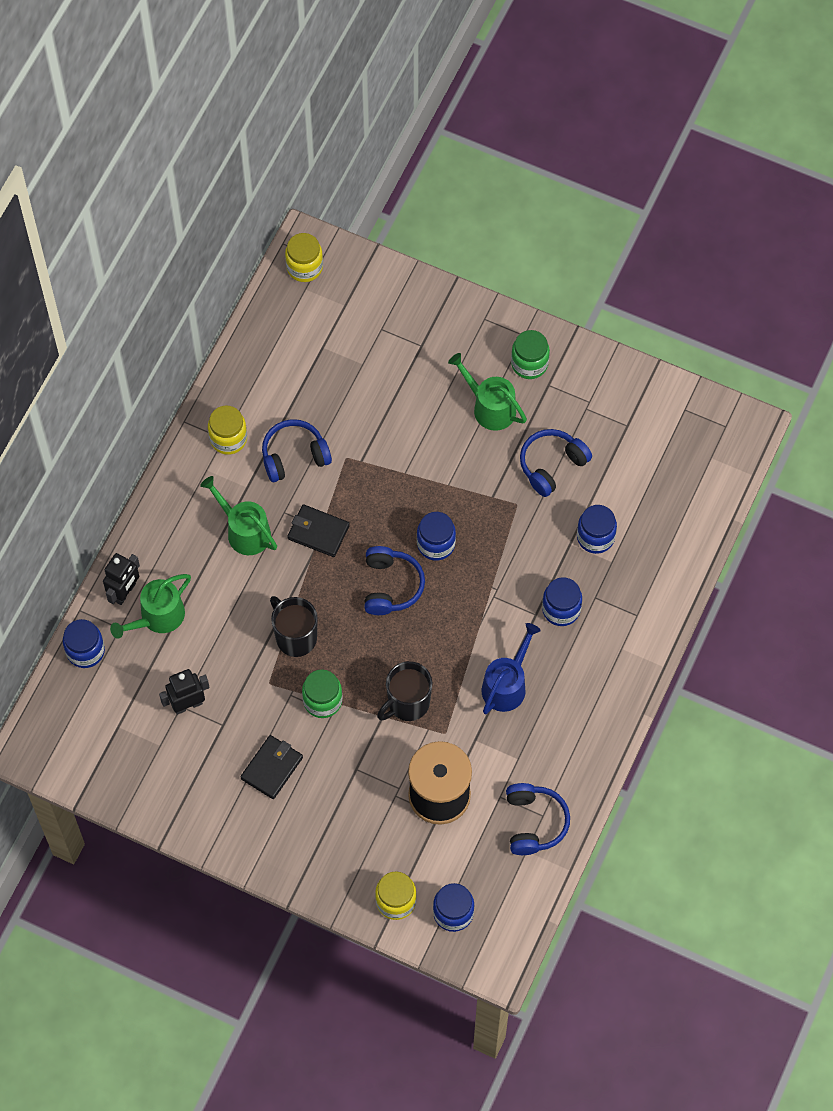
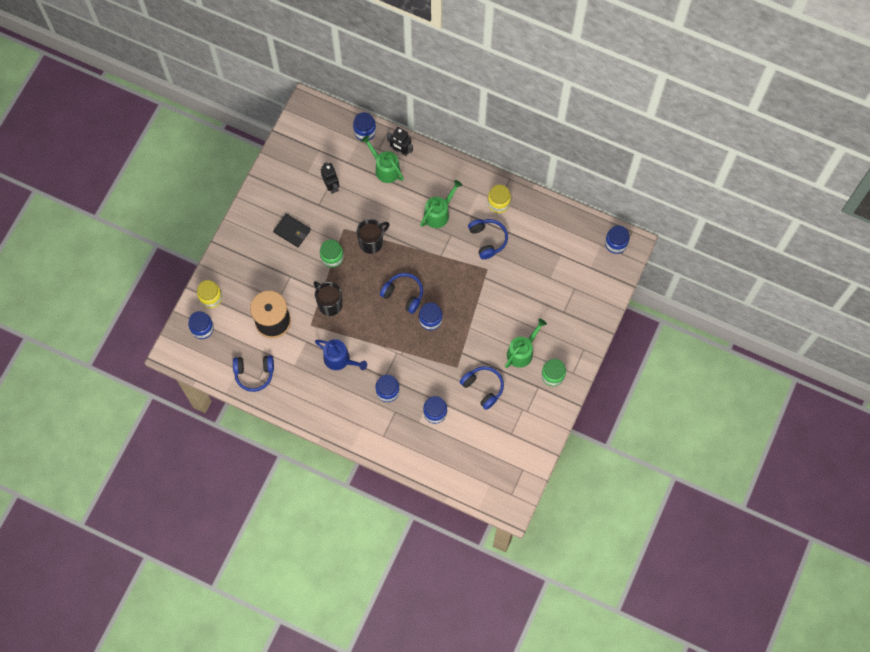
camera: 90 degrees right, 5 degrees up
yellow jar [285,233,323,282] -> blue jar [605,225,630,254]
black wallet [287,504,350,557] -> none
blue headphones [364,546,425,615] -> blue headphones turned 150 degrees counterclockwise [380,273,423,314]

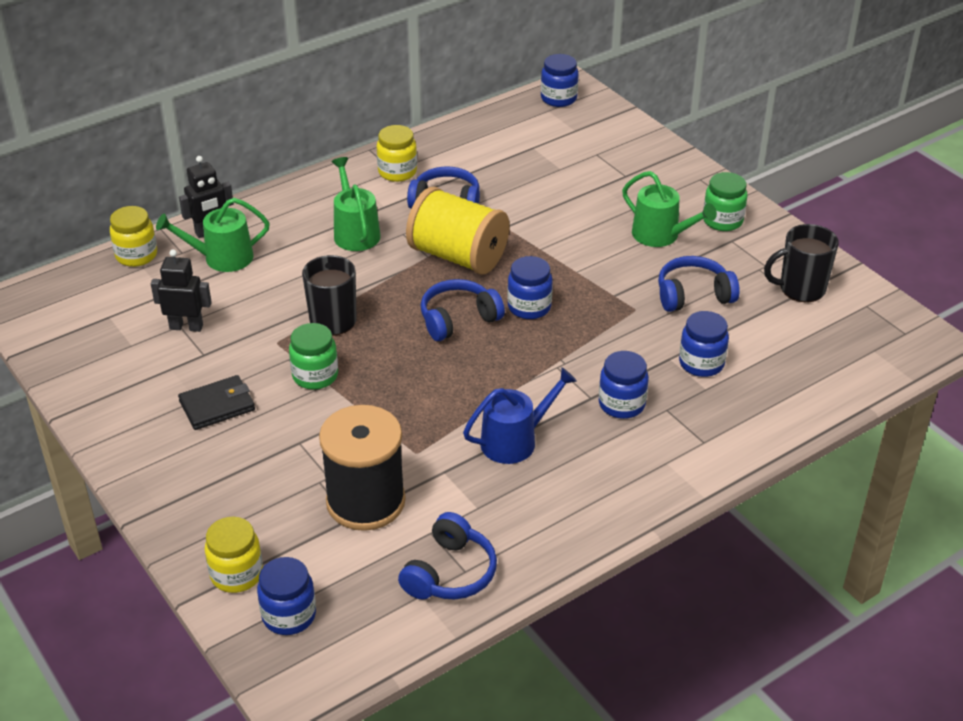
camera: 60 degrees left, 30 degrees down
black mug [313,281,342,316] -> black mug moved to [764,224,839,302]
blue jar [353,112,376,140] -> yellow jar [110,206,157,267]
green watering can [505,319,547,368] -> green watering can turned 150 degrees clockwise [622,171,717,247]
none -> yellow spool [406,187,510,275]

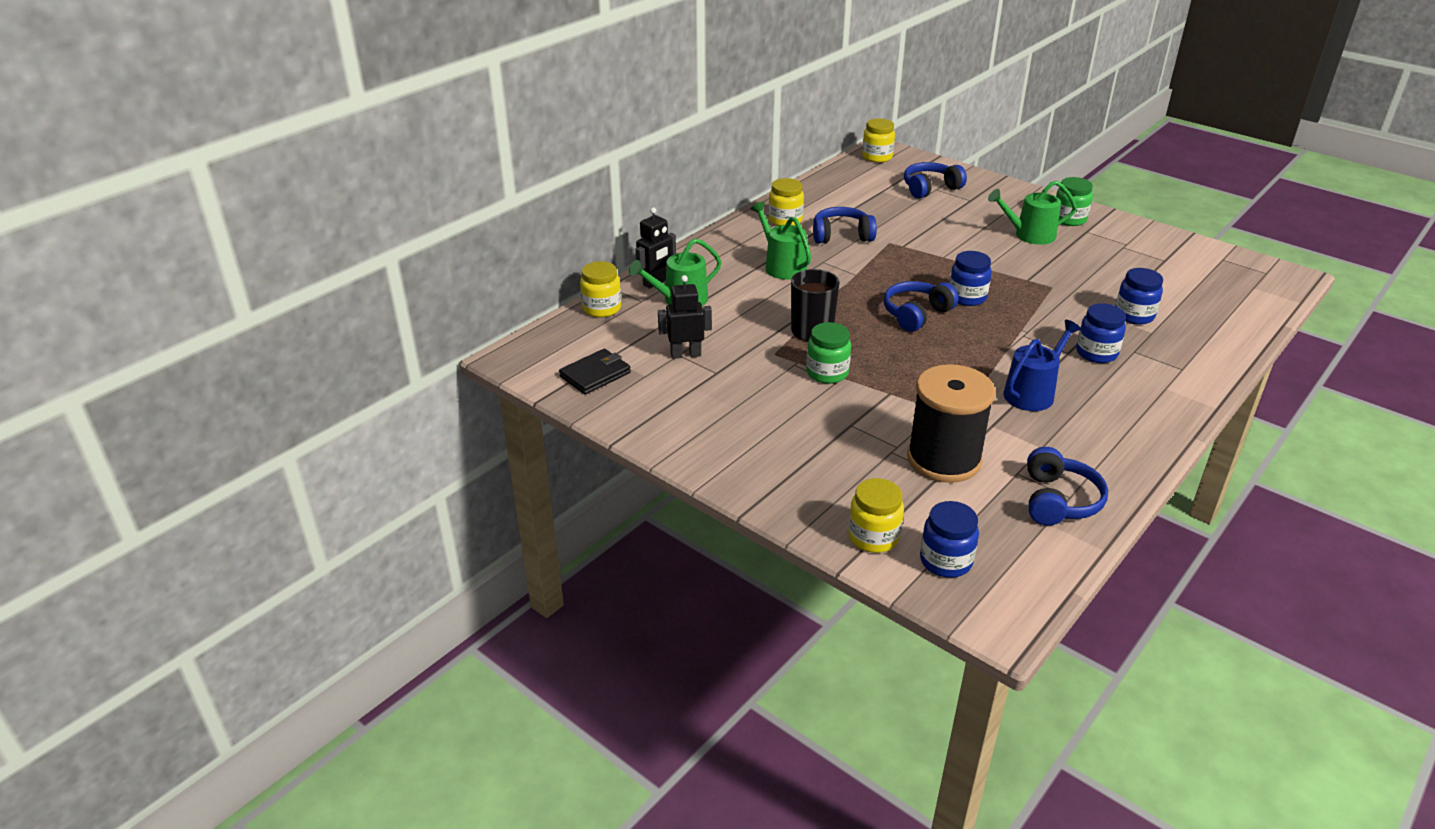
camera: 15 degrees left, 5 degrees down
black wallet [178,375,255,430] -> black wallet moved to [559,349,631,395]
yellow spool [406,187,510,275] -> none
blue jar [541,54,579,107] -> yellow jar [862,118,895,163]
green watering can [622,171,717,247] -> green watering can turned 150 degrees clockwise [988,181,1077,245]
blue headphones [658,256,740,312] -> blue headphones moved to [904,162,967,199]
black mug [764,224,839,302] -> none

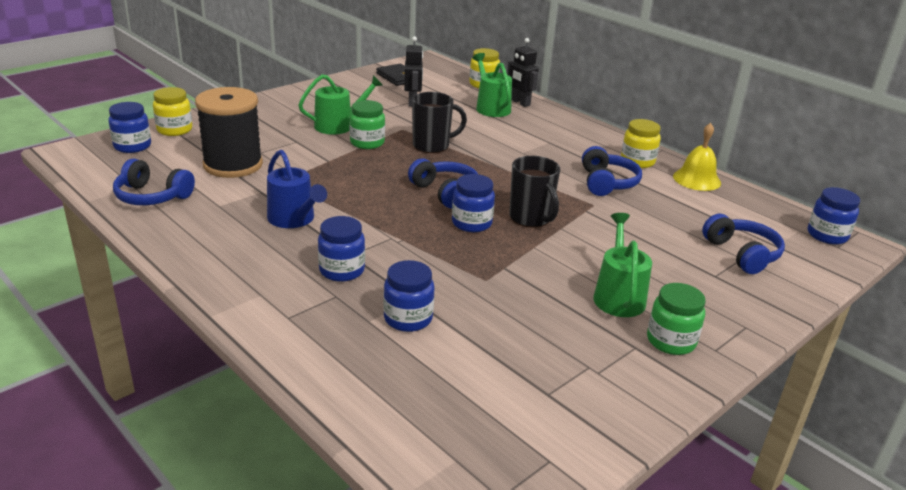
camera: 95 degrees right, 5 degrees down
green watering can [751,202,811,280] -> green watering can moved to [298,74,383,134]
yellow jar [862,118,895,163] -> blue jar [808,187,860,245]
none -> black mug [509,156,560,228]
none -> yellow bell [673,123,721,191]

